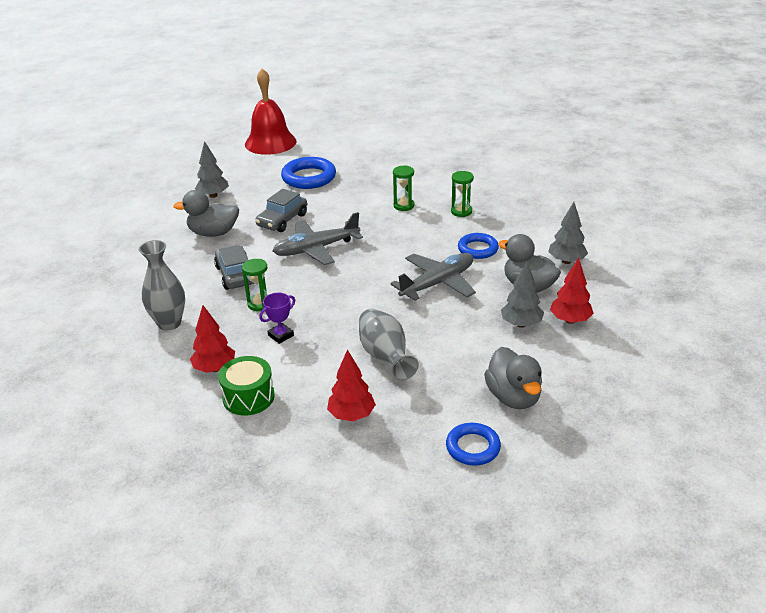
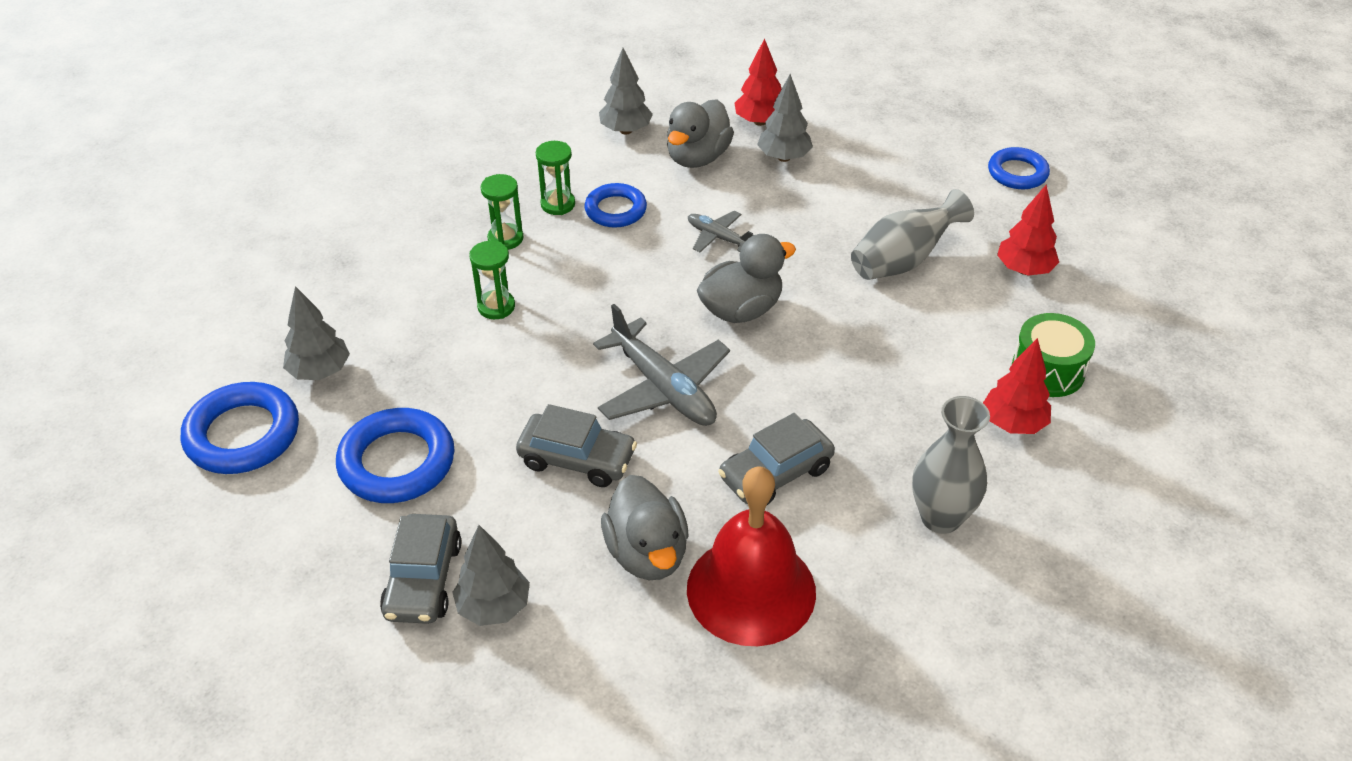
camera: 105 degrees left, 10 degrees up
green hourglass [242,259,268,311] -> green hourglass moved to [536,141,575,215]
red bell [245,68,297,155] -> red bell moved to [687,466,816,646]
purple trophy [259,293,295,344] -> none
grey plane [390,253,476,301] -> grey plane [688,211,754,252], size x0.53
grey duck [484,347,542,409] -> grey duck moved to [697,234,796,323]
none -> blue ring [181,382,299,474]
none -> grey tree [283,286,350,380]
none -> grey car [380,514,461,624]

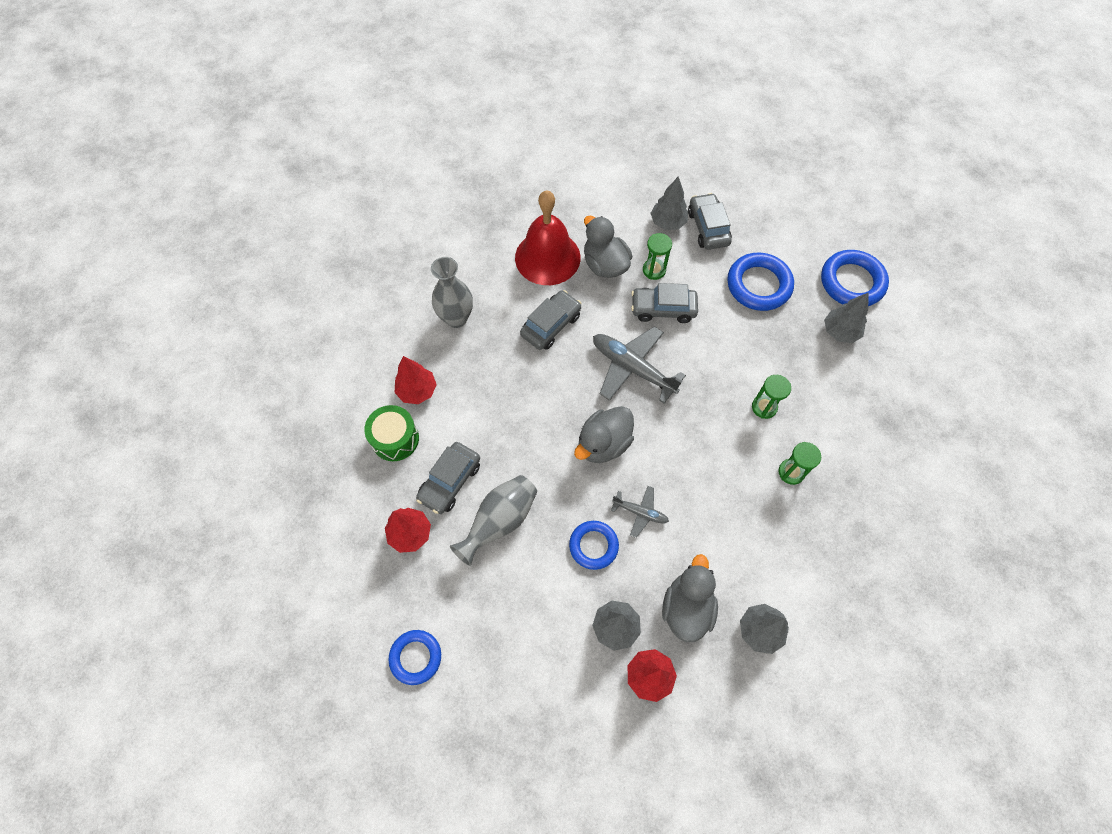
camera: 165 degrees right, 20 degrees up
green hourglass [536,141,575,215] -> green hourglass moved to [643,233,672,280]
blue ring [585,183,647,228] -> blue ring moved to [569,521,619,570]
none -> grey car [416,442,480,514]

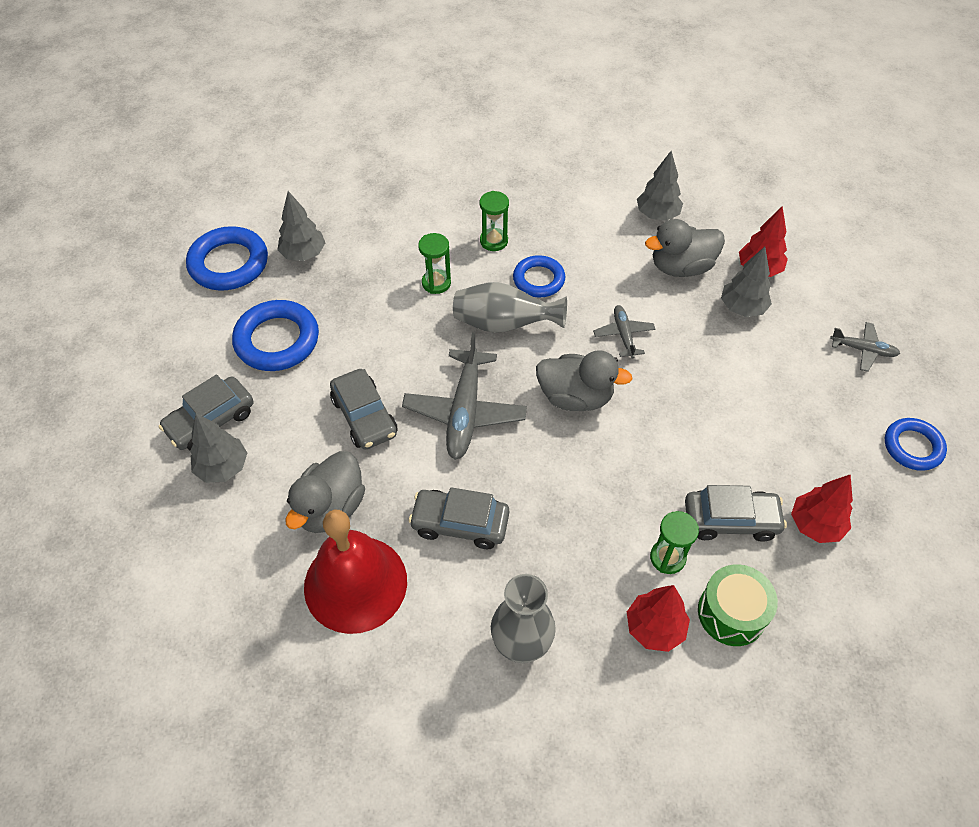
camera: 120 degrees left, 10 degrees down
grey vase [450,475,537,566] -> grey vase moved to [453,282,567,333]
blue ring [569,521,619,570] -> blue ring moved to [513,255,565,297]
green hourglass [643,233,672,280] -> green hourglass moved to [650,511,699,574]
none -> grey plane [830,322,900,372]

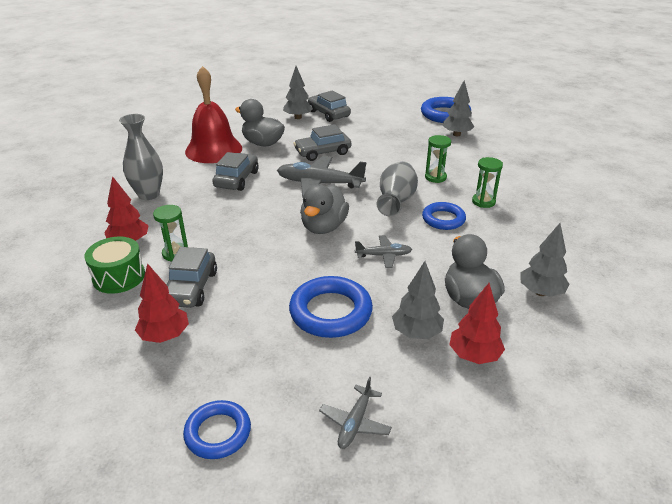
camera: 95 degrees right, 20 degrees down
blue ring [232,300,319,371] -> blue ring moved to [289,276,373,338]

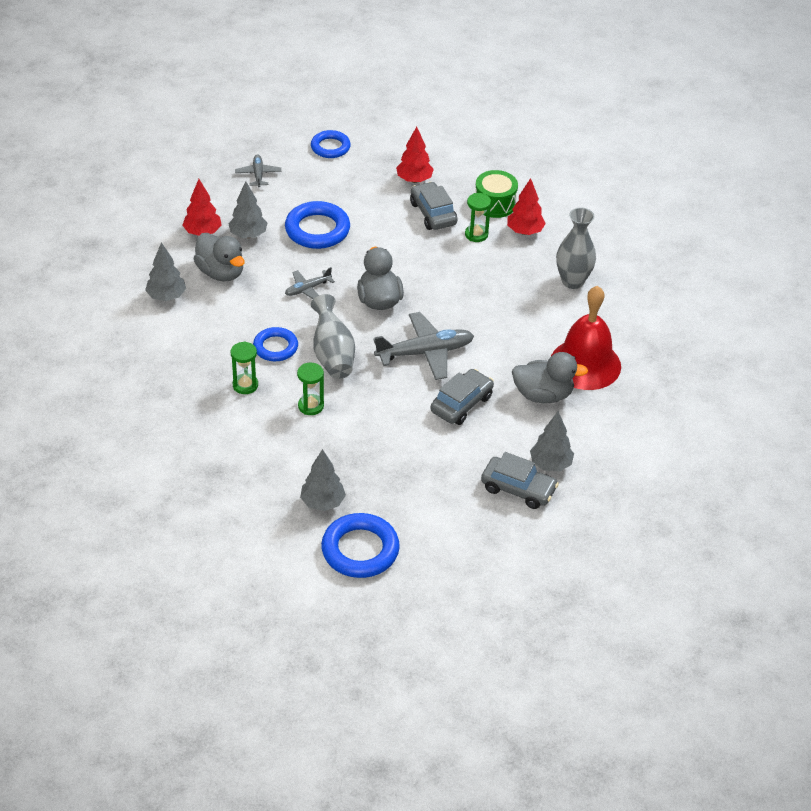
camera: 150 degrees right, 10 degrees up
grey car [212,152,258,191] -> none

